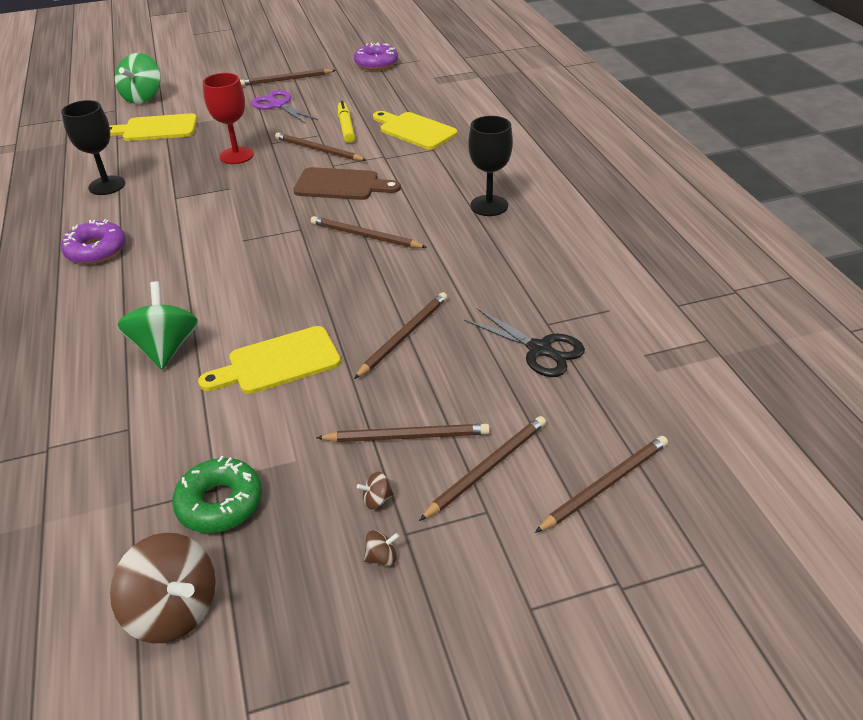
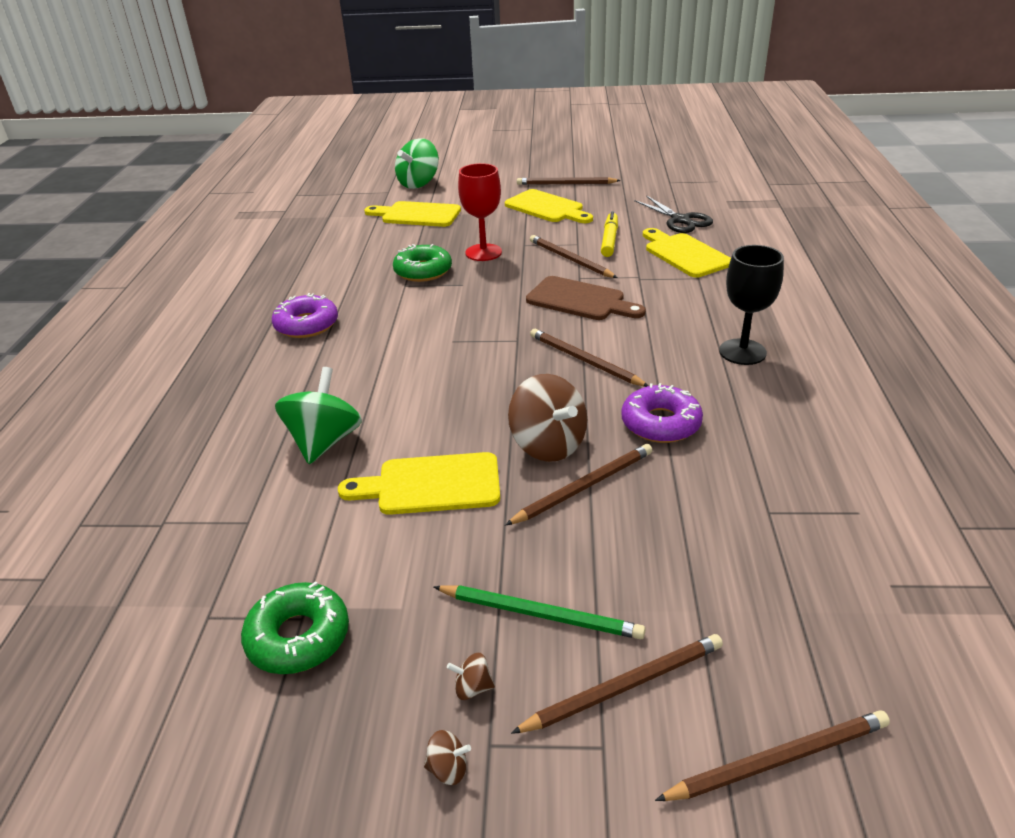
camera: 20 degrees right, 5 degrees down
black goblet [61,100,125,195] -> none
brown spinning top [110,533,216,643] -> brown spinning top moved to [508,374,587,462]
purple scissors [251,90,318,124] -> yellow cutting board [505,189,593,223]
brown pencil [316,424,490,442] -> green pencil [434,585,646,640]
purple donut [354,42,398,70] -> purple donut moved to [621,383,703,443]
black scissors [464,308,585,377] -> black scissors moved to [634,195,713,233]
none -> green donut [393,244,452,282]

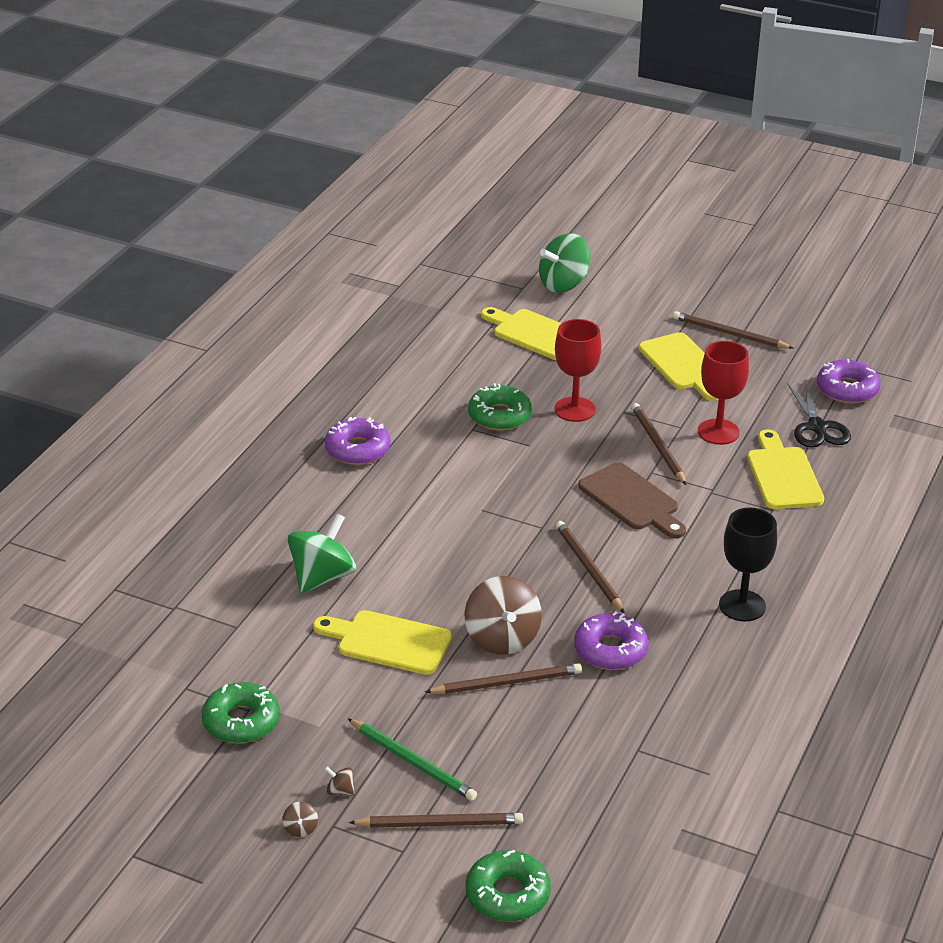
camera: 20 degrees right, 0 degrees up
brown spinning top [424,730,471,785] -> brown spinning top turned 60 degrees clockwise [282,802,318,837]
yellow marker [601,211,618,257] -> red goblet [698,341,749,445]
brown pencil [655,710,890,801] -> green donut [466,850,551,922]
none -> purple donut [817,359,881,404]

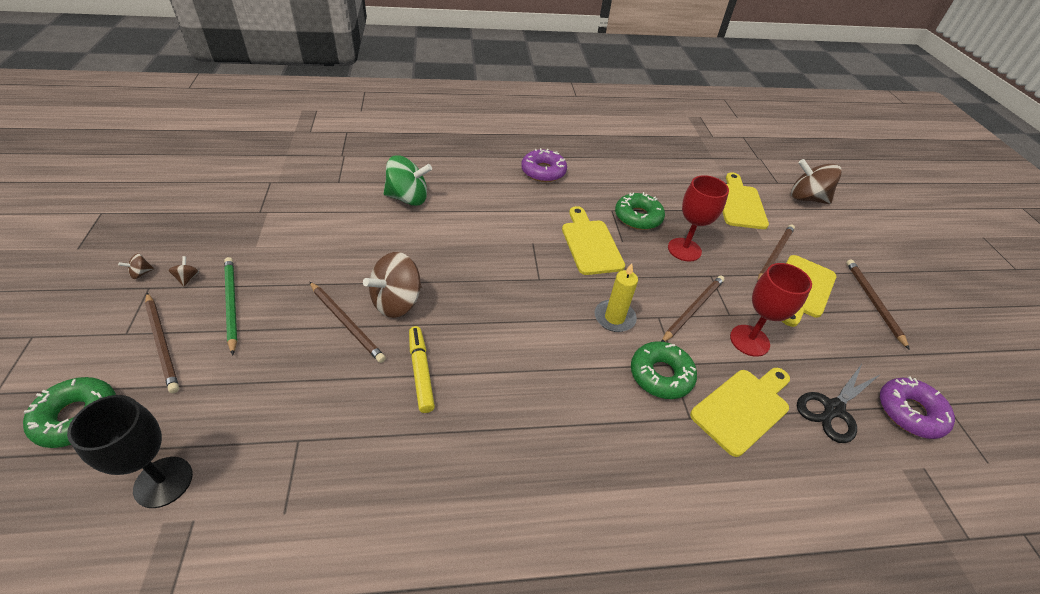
camera: 55 degrees right, 10 degrees up
green donut [202,682,280,743] -> green donut moved to [631,341,697,399]
yellow cutting board [313,610,452,675] -> yellow cutting board moved to [562,206,625,275]
green pencil [347,718,477,801] -> green pencil turned 150 degrees clockwise [224,257,237,355]
green spinning top [539,233,590,293] -> brown spinning top [791,159,842,204]
brown pencil [556,521,625,614] -> brown pencil moved to [757,224,795,282]
purple donut [574,611,649,670] -> yellow marker [409,326,435,413]
brown cutting board [578,462,686,539] -> yellow candle [595,263,638,332]
black goblet [719,507,777,622] -> black goblet moved to [67,395,193,508]

